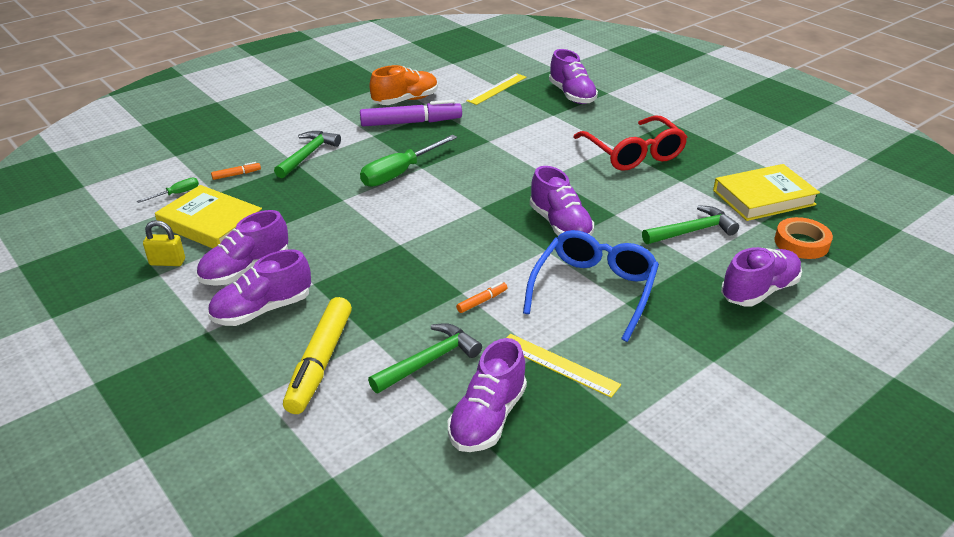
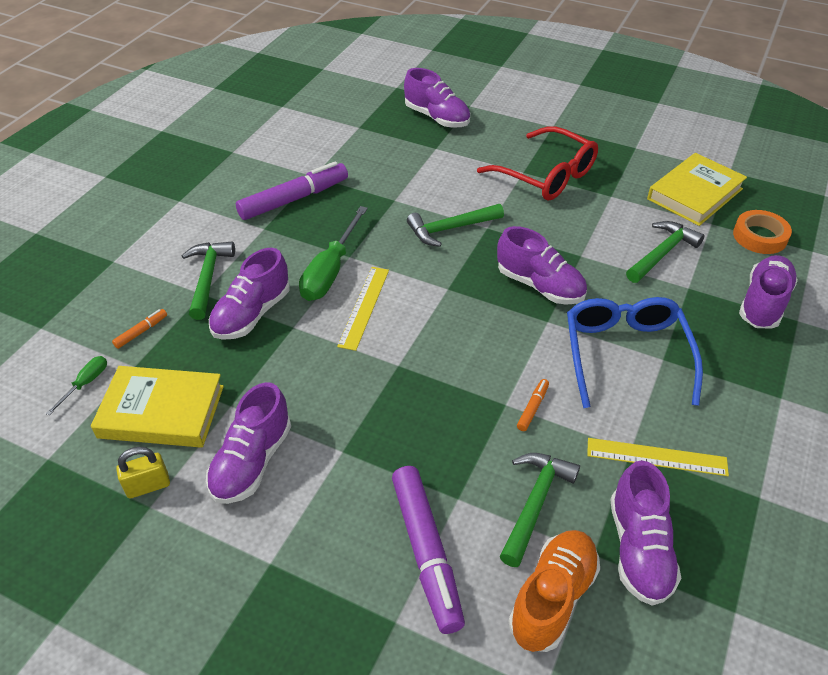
camera: 25 degrees left, 10 degrees up
purple shoe [208,249,311,326] -> purple shoe moved to [209,248,290,340]
yellow marker [283,297,352,414] -> purple marker [392,466,465,634]
orange shoe [369,65,438,105] -> orange shoe moved to [508,530,600,652]
yellow ruler [466,73,527,105] -> yellow ruler moved to [337,267,389,351]
none -> green hammer [407,204,504,247]

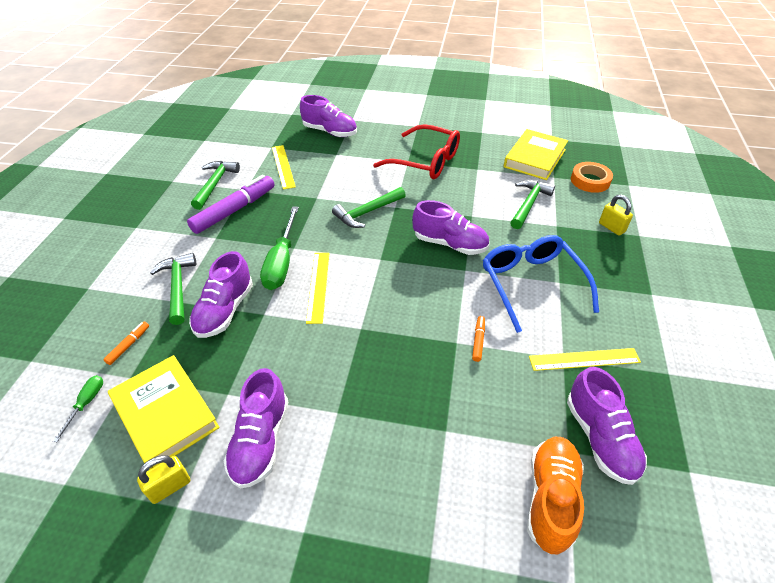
camera: 15 degrees left, 0 degrees up
yellow book [91,366,224,448] -> yellow book turned 60 degrees clockwise [108,355,220,470]
purple marker [392,466,465,634] -> none
green hammer [500,453,580,567] -> green hammer moved to [191,161,240,210]
purple shoe [739,255,798,329] -> yellow padlock [599,195,633,236]
none -> yellow ruler [272,145,296,190]

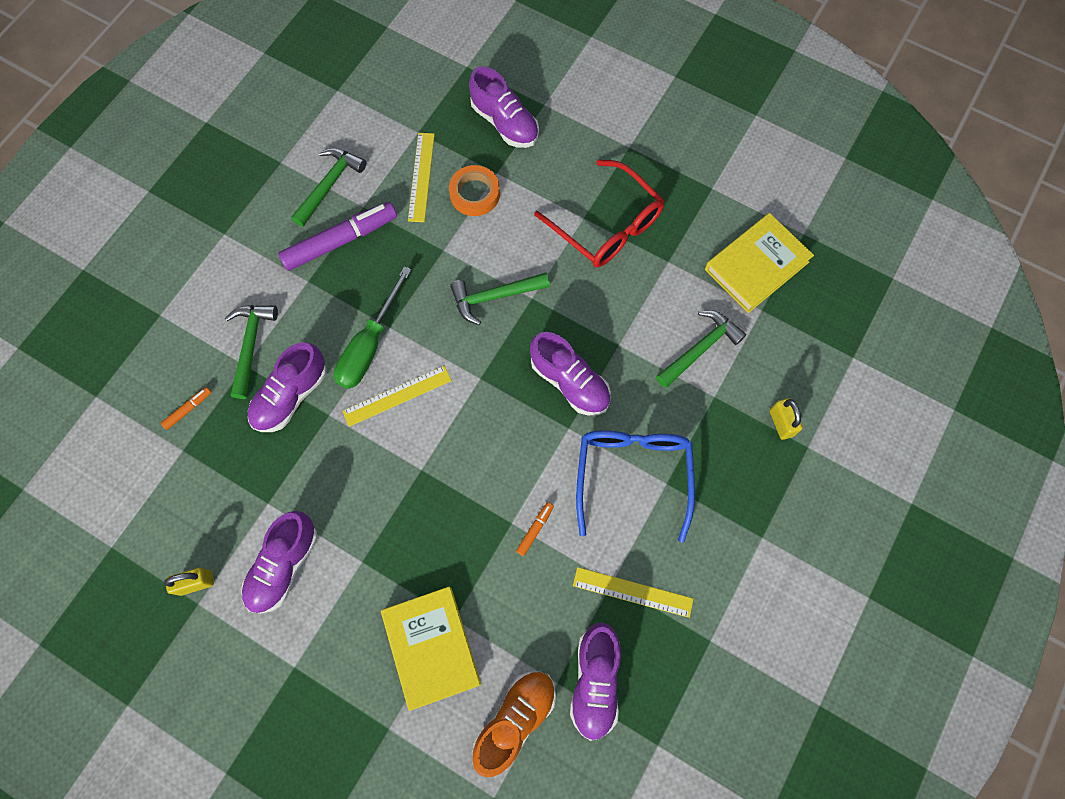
camera: 20 degrees right, 25 degrees up
green screwdriver [53,375,103,442] -> none
yellow book [108,355,220,470] -> yellow book moved to [381,586,481,711]
yellow ruler [306,253,329,324] -> yellow ruler turned 45 degrees clockwise [342,366,452,427]
orange tape [571,162,613,193] -> orange tape moved to [449,165,500,216]

